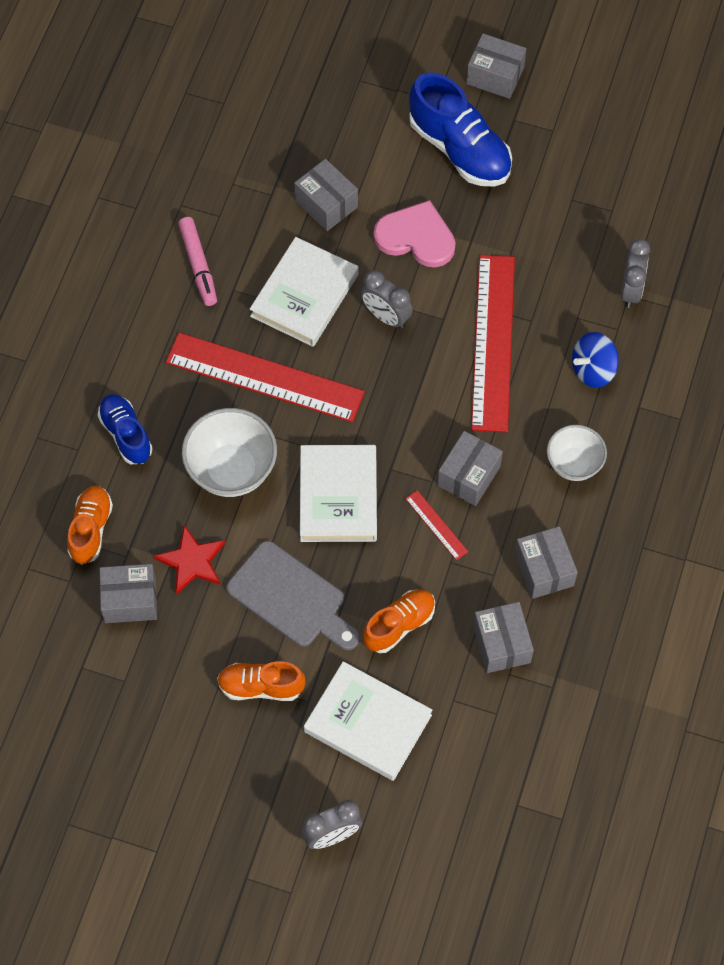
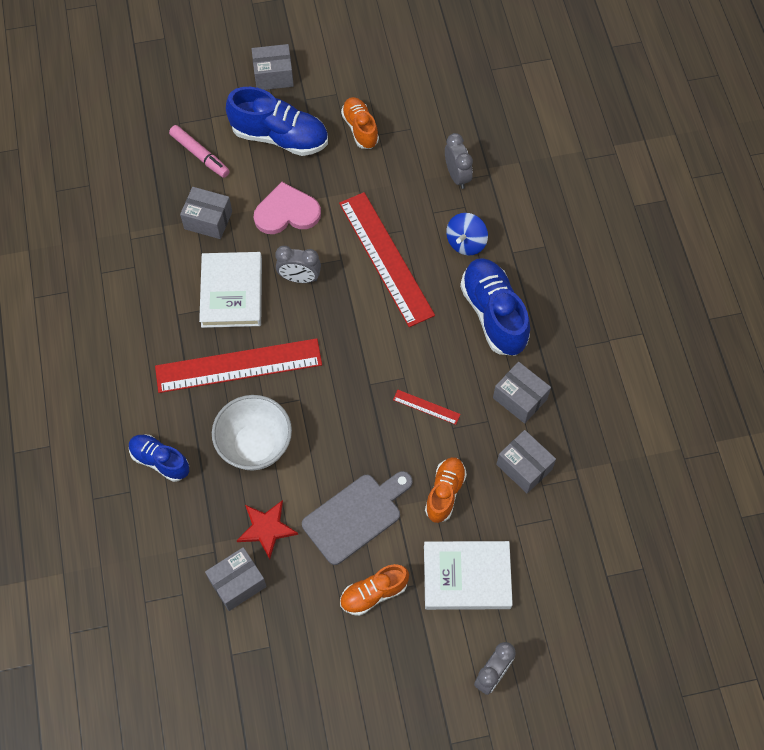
camera: 30 degrees left, 0 degrees up
orange shoe [67,486,113,565] -> orange shoe moved to [341,97,379,149]
pink marker [179,217,217,306] -> pink marker moved to [169,125,230,178]
grey cutting board [226,541,360,650] -> grey cutting board turned 45 degrees counterclockwise [302,471,412,565]
white book [300,445,377,542] -> none
grey box [438,431,503,506] -> none
white bowl [547,425,607,481] -> blue shoe [460,258,530,355]

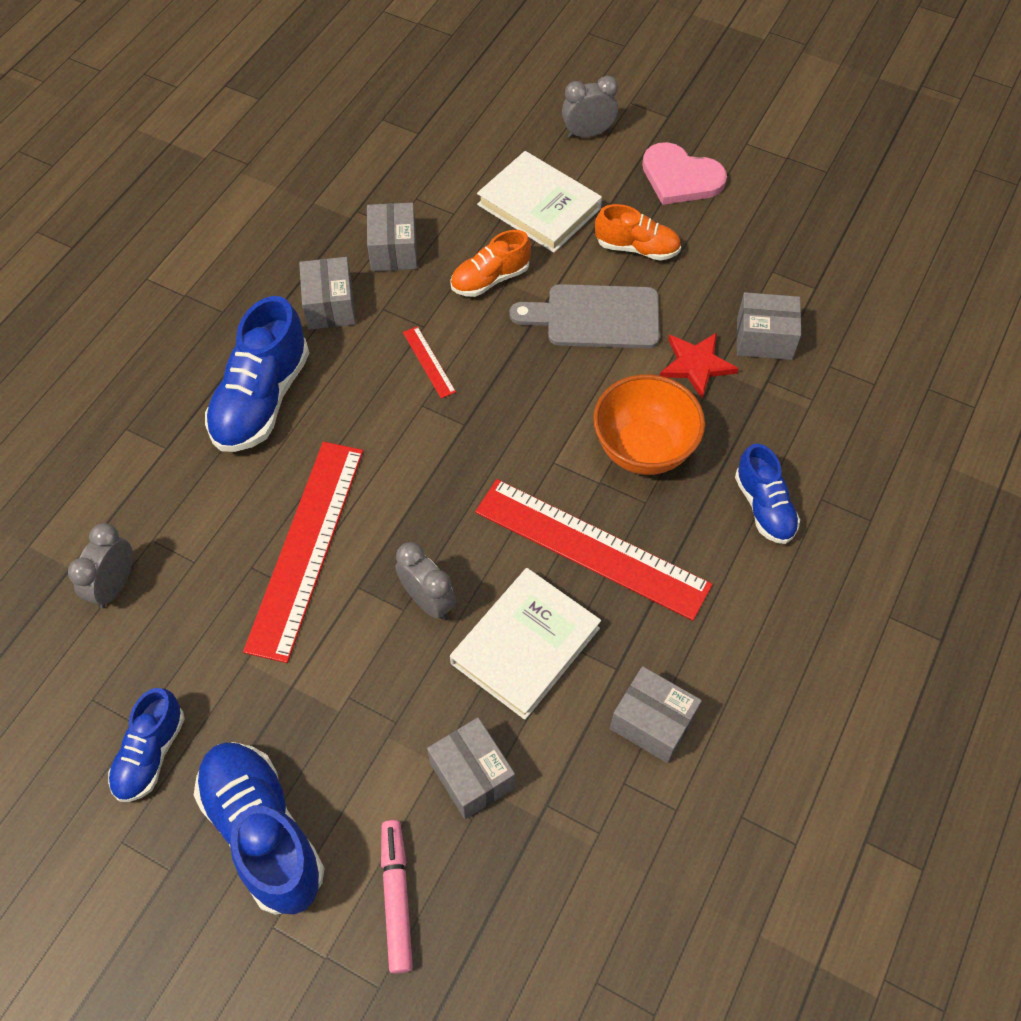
camera: 140 degrees left, 5 degrees down
white bowl [212,395,292,470] -> orange bowl [593,374,705,475]
grey box [252,44,294,90] -> grey box moved to [610,666,702,763]
pink heart [254,182,321,234] -> pink heart moved to [642,142,727,205]
orange shoe [341,97,379,149] -> blue shoe [108,688,185,802]
blue spinning top [446,213,488,256] -> none

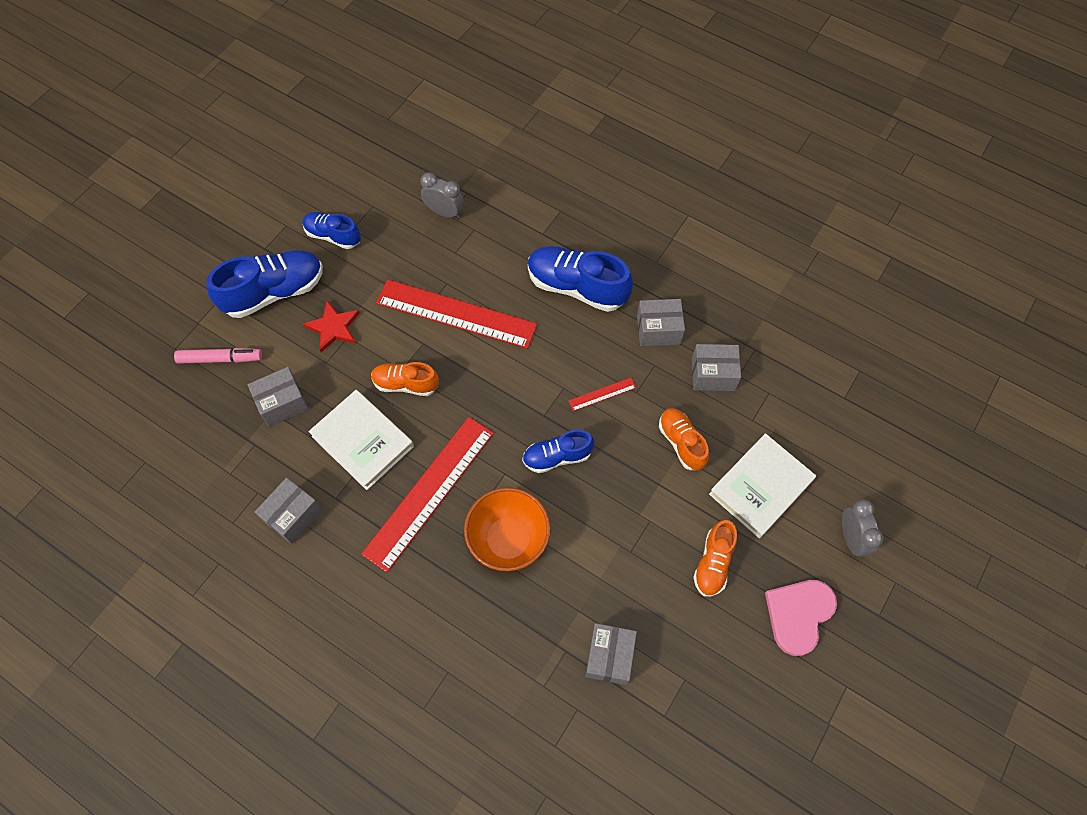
camera: 95 degrees right, 5 degrees up
grey clock [395,542,456,620] -> orange shoe [371,362,439,396]
grey cutting board [509,284,660,348] -> none
red star [660,332,739,399] -> red star moved to [303,300,360,352]
blue shoe [735,444,800,544] -> blue shoe moved to [522,430,594,473]

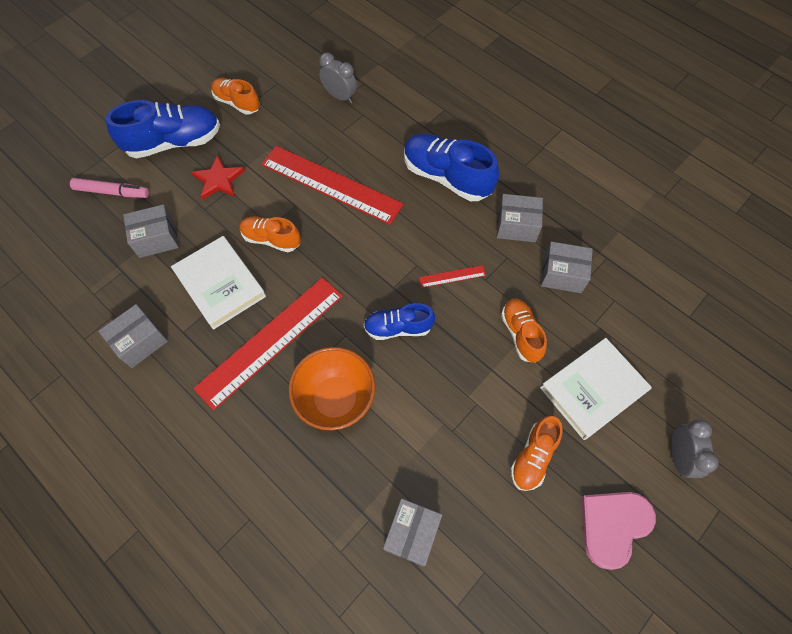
camera: 10 degrees right, 0 degrees up
blue shoe [303,212,361,249] -> orange shoe [211,78,260,114]

